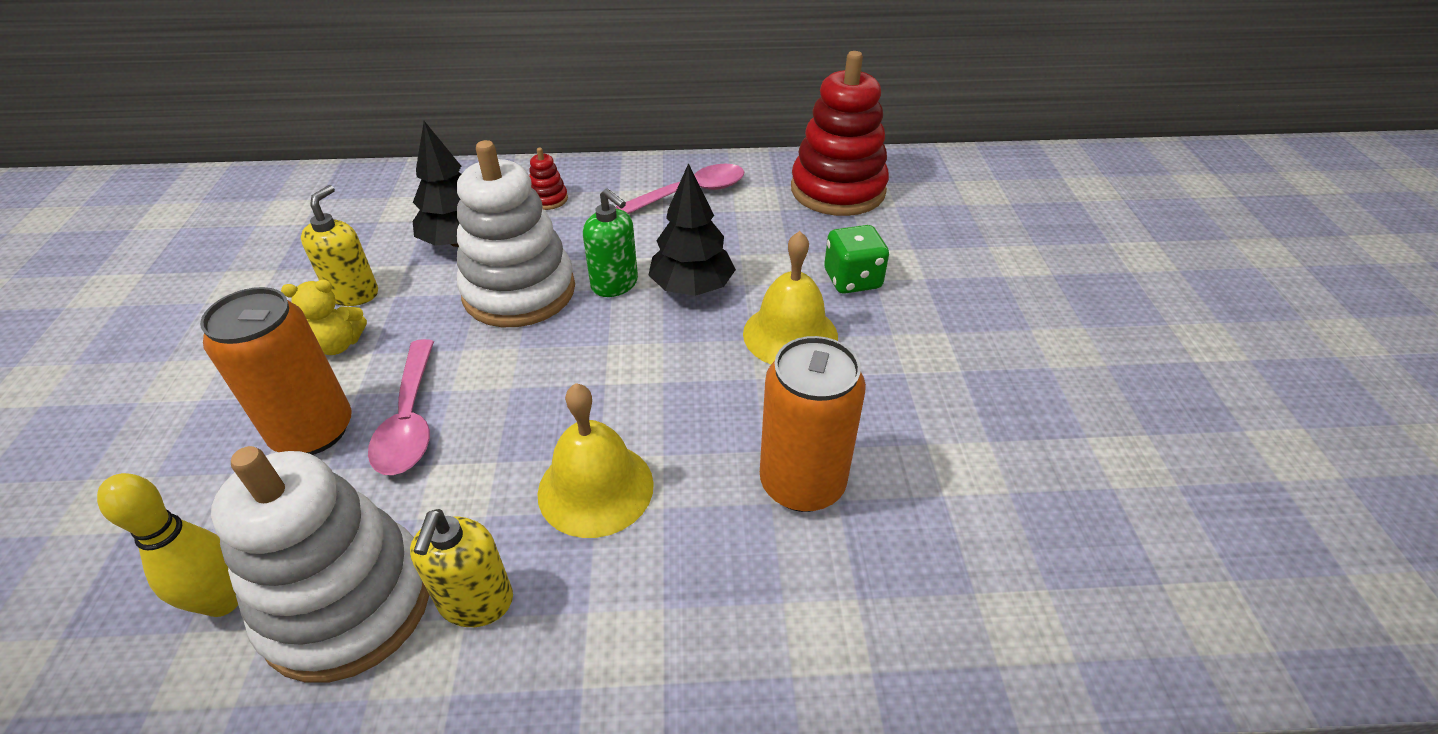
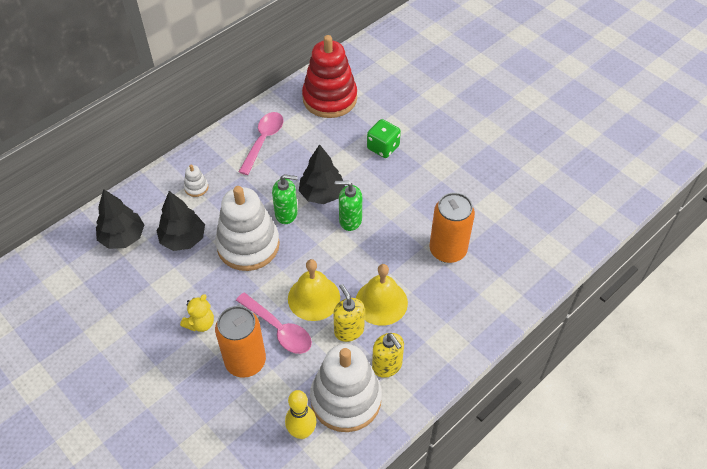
camera: 40 degrees left, 10 degrees up
yellow soap dispenser [301,185,378,306] -> yellow soap dispenser moved to [333,284,365,342]
red stacking toy [529,148,568,210] -> white stacking toy [184,164,208,197]
yellow bell [743,231,838,364] -> yellow bell moved to [288,259,340,321]
none -> black tree [96,189,144,249]
none -> green soap dispenser [335,181,362,231]

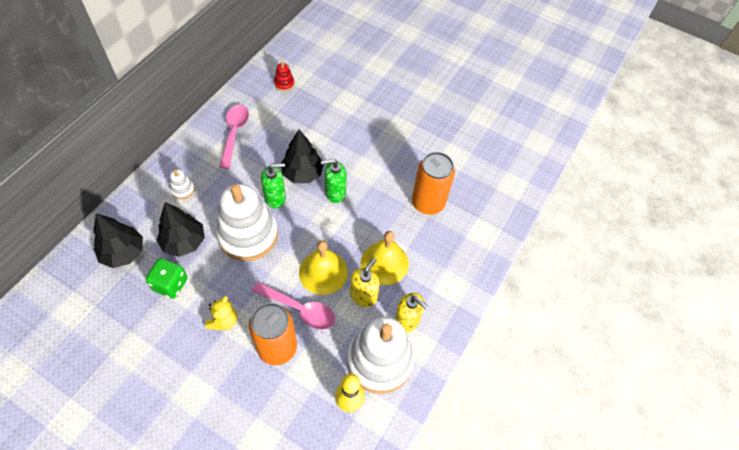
camera: 20 degrees left, 5 degrees up
red stacking toy [302,35,357,118] -> red stacking toy [274,62,295,91], size x0.40
yellow soap dispenser [333,284,365,342] -> yellow soap dispenser turned 75 degrees clockwise [350,258,380,307]
green dice [367,119,401,158] -> green dice moved to [145,258,188,299]

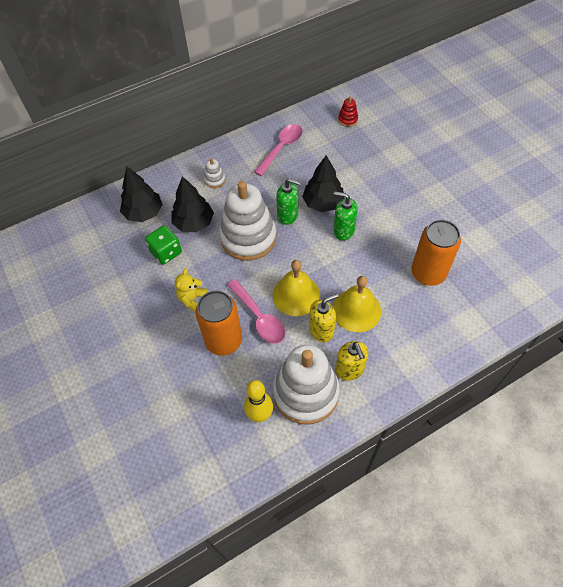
camera: 35 degrees right, 0 degrees up
yellow teddy bear [205,296,237,330] -> yellow teddy bear turned 150 degrees clockwise [175,268,207,312]

